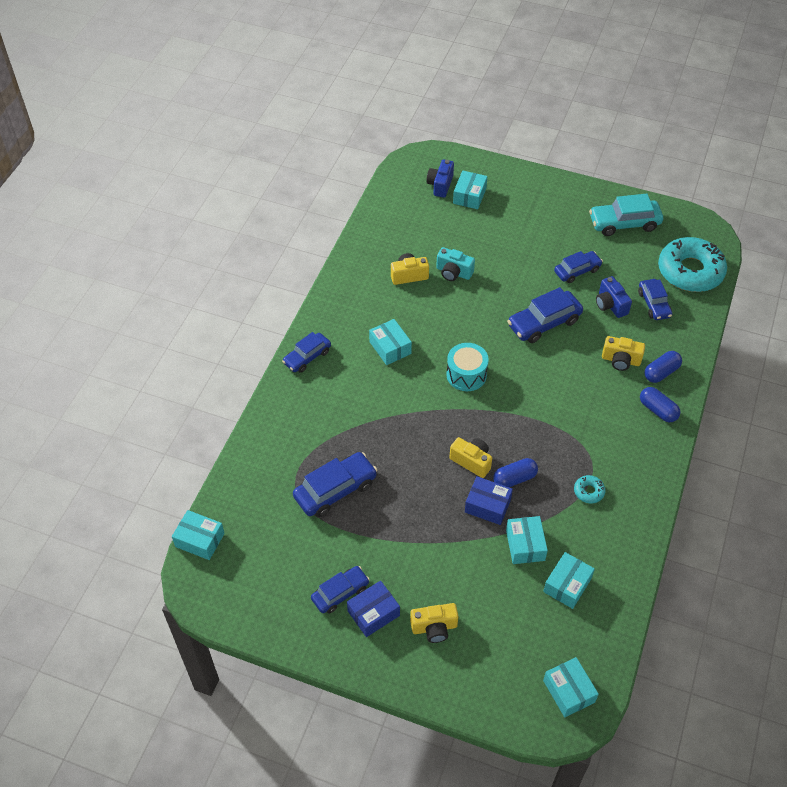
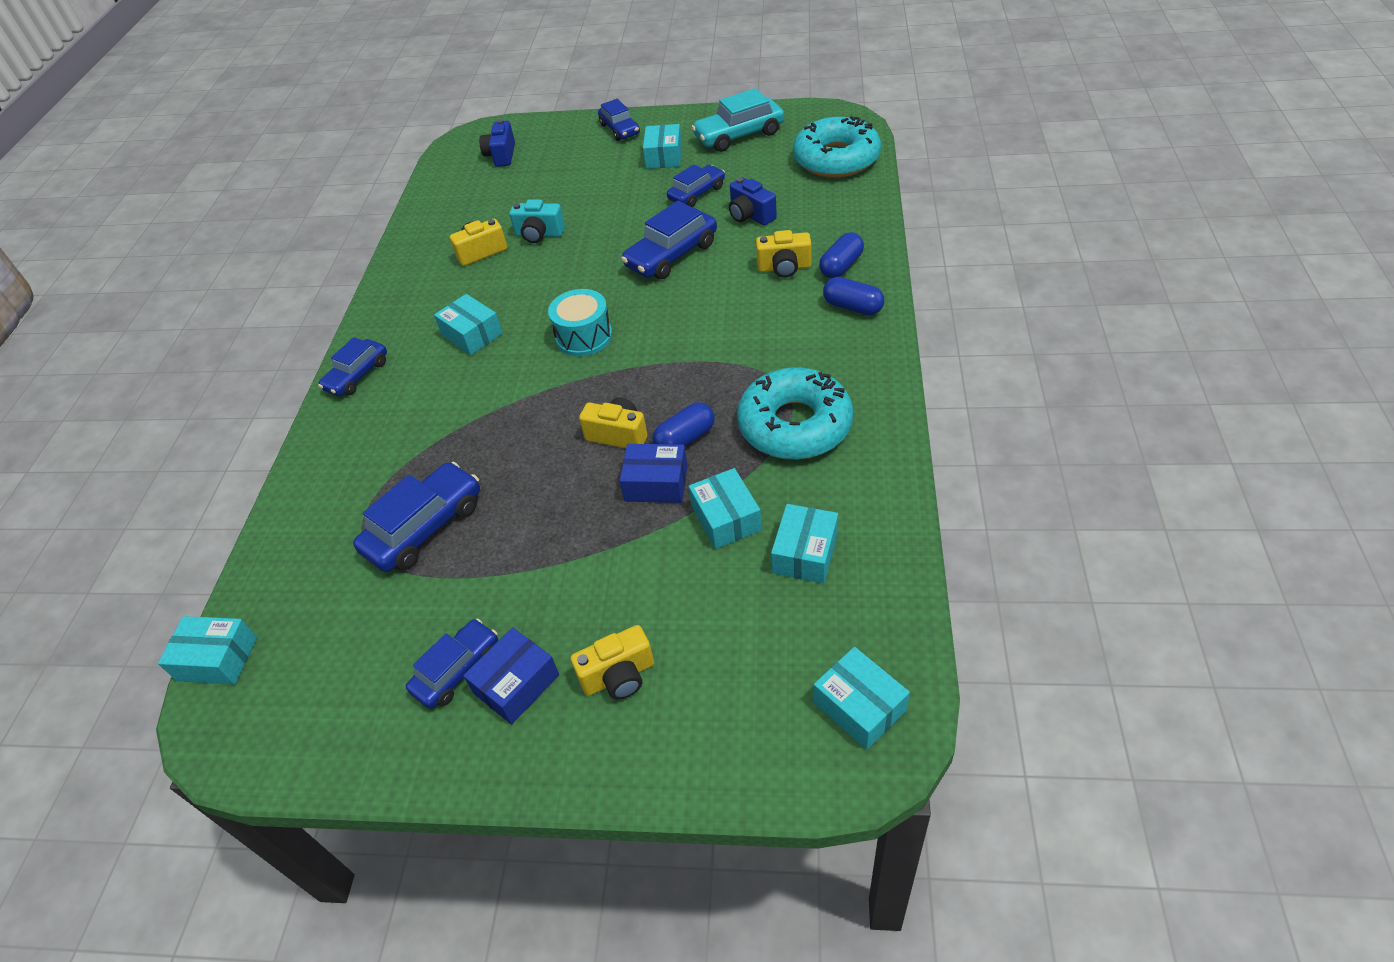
camera: 10 degrees left, 5 degrees down
turquoise box [453,171,487,209] -> turquoise box moved to [643,124,682,169]
turquoise donut [574,475,606,503] -> turquoise donut [737,367,853,460], size x2.48
blue car [638,279,672,320] -> blue car moved to [598,99,640,141]

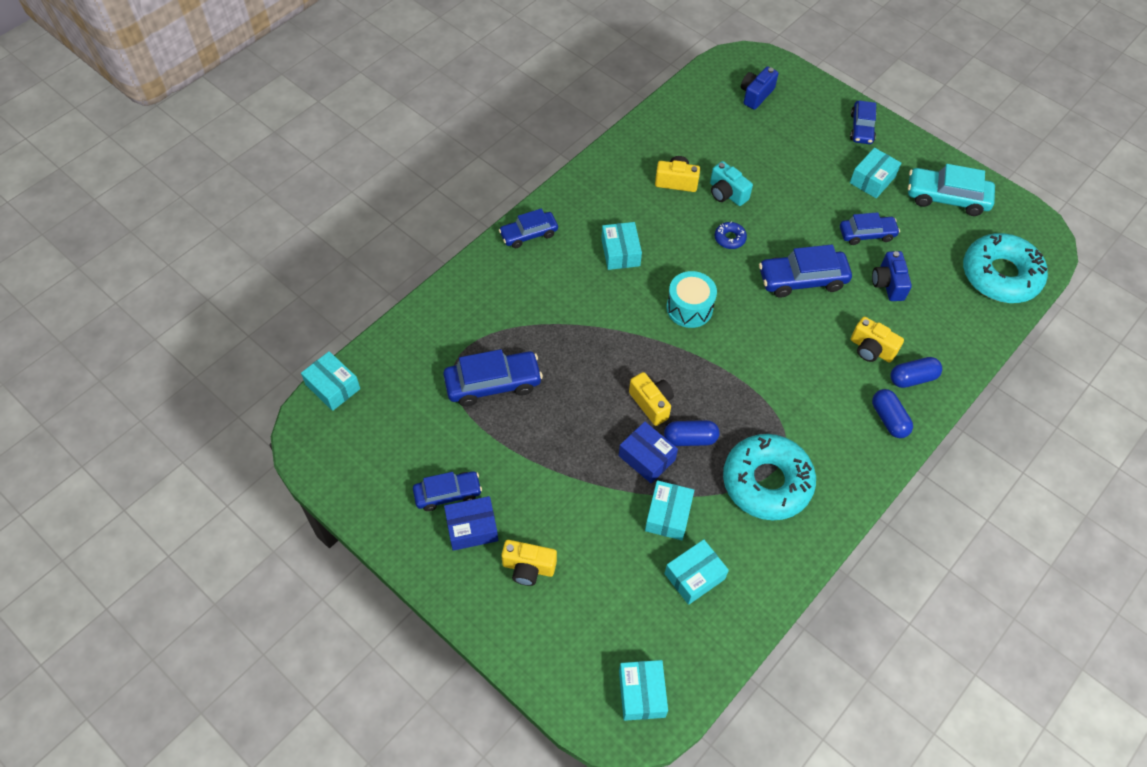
camera: 30 degrees right, 10 degrees up
none -> blue donut [715,222,747,249]

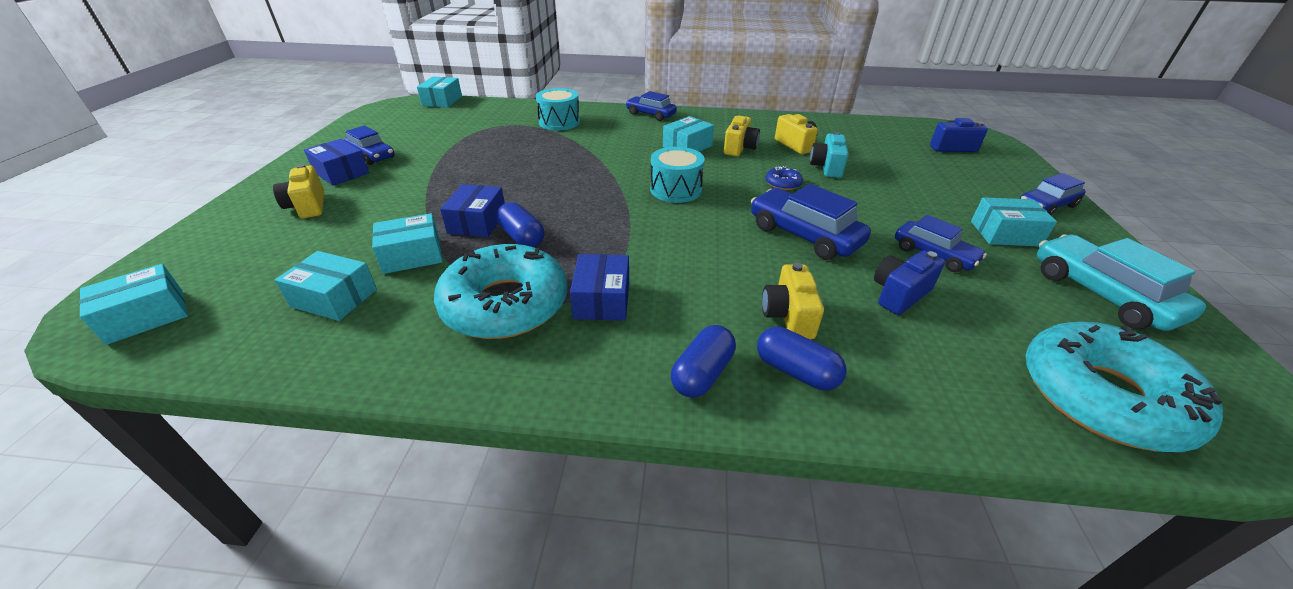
camera: 55 degrees right, 20 degrees down
blue car [443,349,543,407] -> none
yellow camera [629,372,674,426] -> yellow camera moved to [724,116,760,156]
none -> turquoise drum [536,88,580,130]
none -> blue box [570,254,629,321]

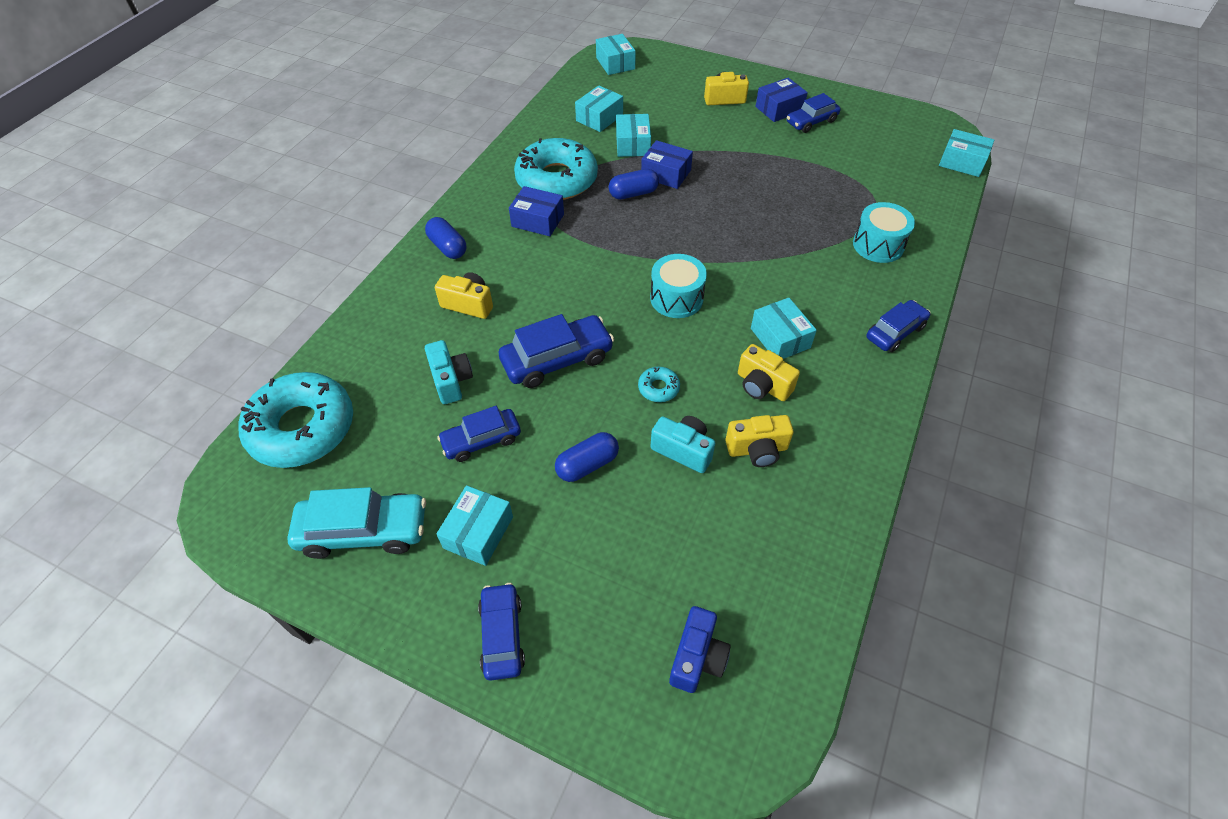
camera: 110 degrees right, 15 degrees up
blue capsule [757,327,847,390] -> blue capsule moved to [555,432,619,482]
blue donut [765,166,803,190] -> turquoise donut [638,367,680,402]
blue camera [874,251,945,315] -> turquoise camera [425,340,473,404]

